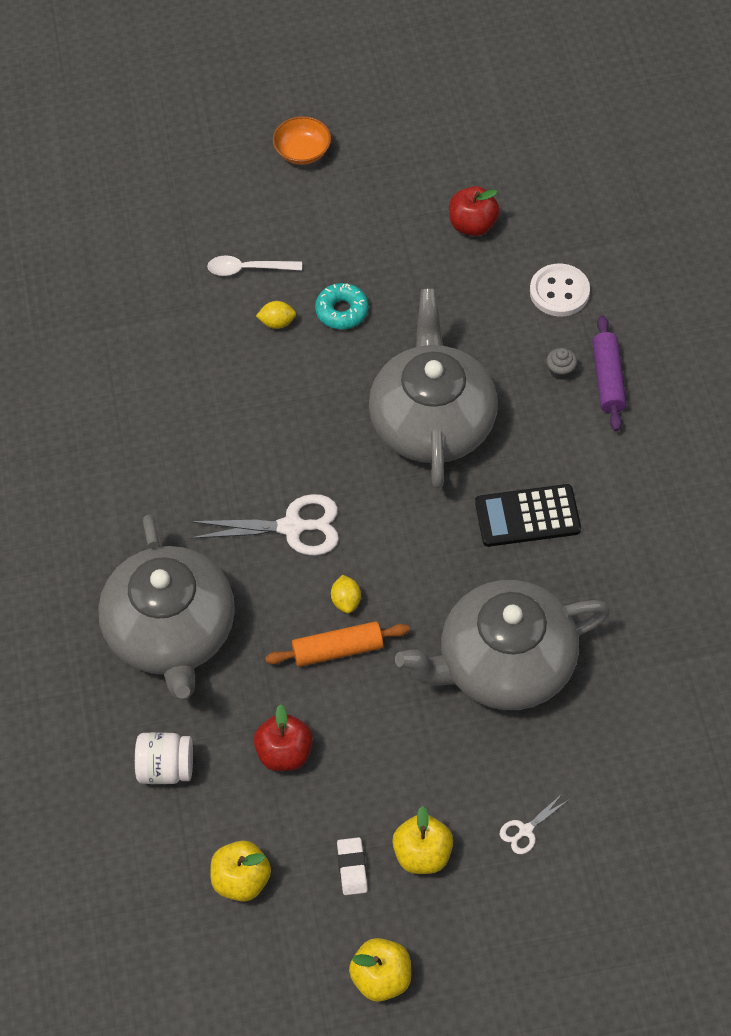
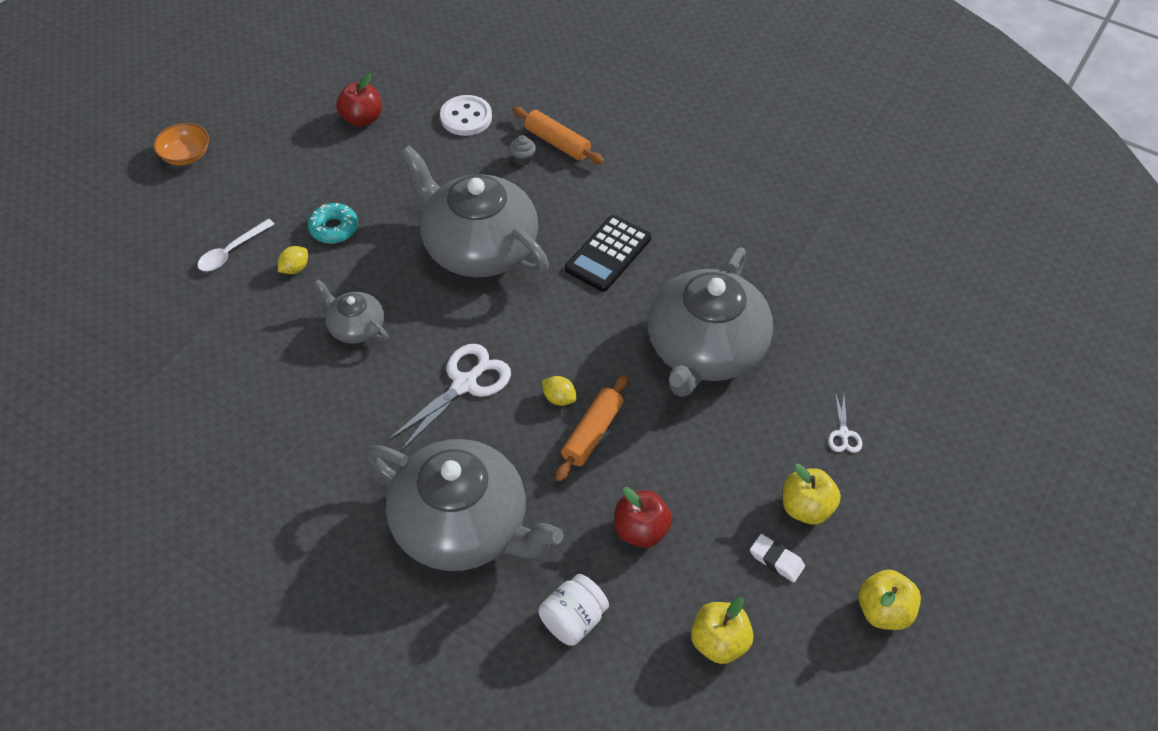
camera: 50 degrees left, 5 degrees down
purple rolling pin [592,315,627,431] -> orange rolling pin [512,107,604,164]
none -> grey teapot [314,279,389,344]

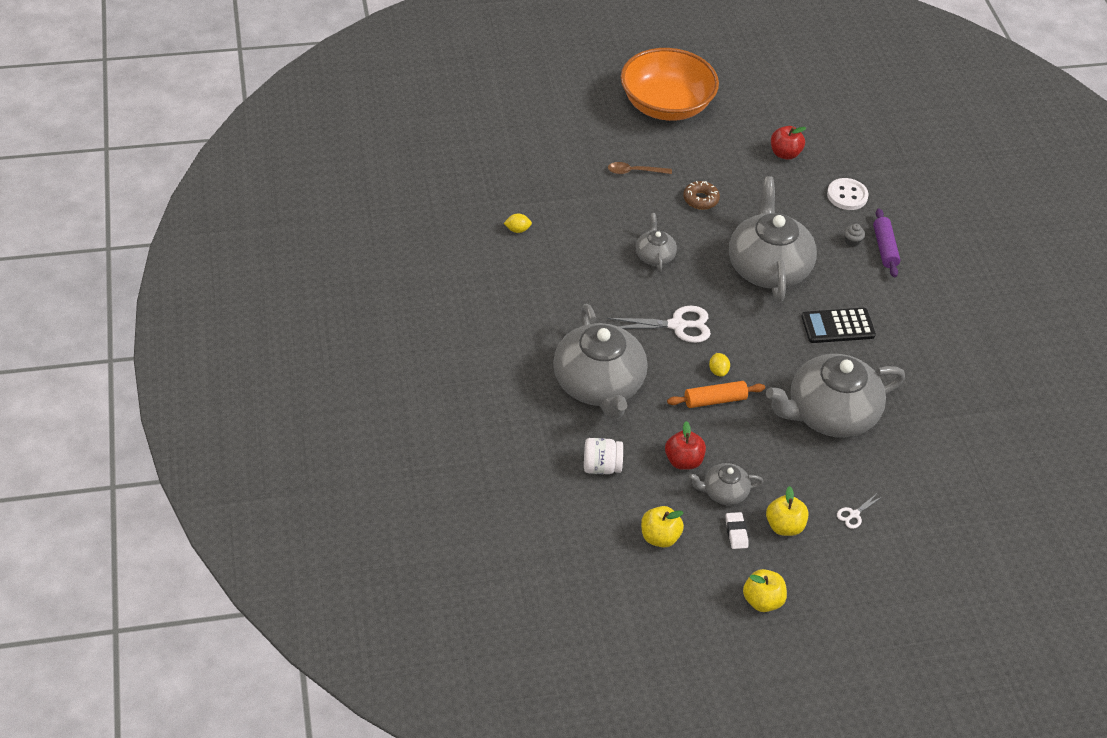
camera: 45 degrees right, 5 degrees down
orange bowl [153,123,209,166] -> orange bowl [621,48,719,121], size x2.46
white spoon [197,219,274,271] -> brown spoon [608,162,672,174]
yellow lemon [278,246,308,274] -> yellow lemon moved to [504,213,532,233]
turquoise donut [308,203,358,244] -> brown donut [683,181,720,210]
orange rolling pin [512,107,604,164] -> purple rolling pin [873,208,900,277]
none -> grey teapot [688,463,763,505]

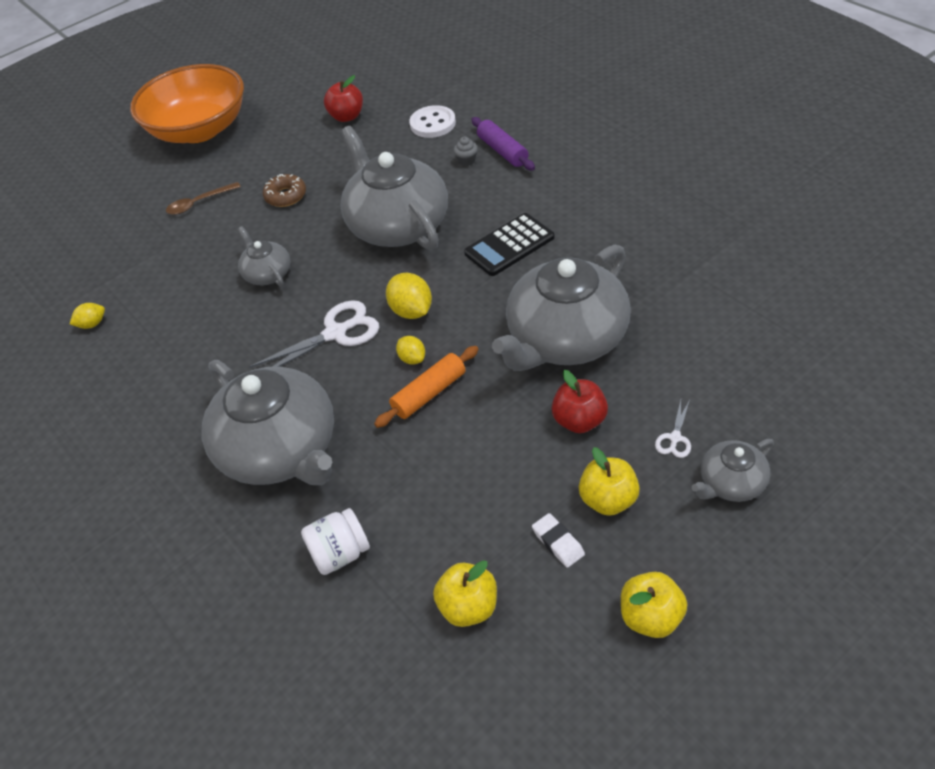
camera: 20 degrees left, 0 degrees up
red apple [665,421,706,470] -> red apple moved to [551,370,608,433]
grey teapot [688,463,763,505] -> grey teapot moved to [691,439,774,502]
none -> yellow lemon [386,273,432,319]

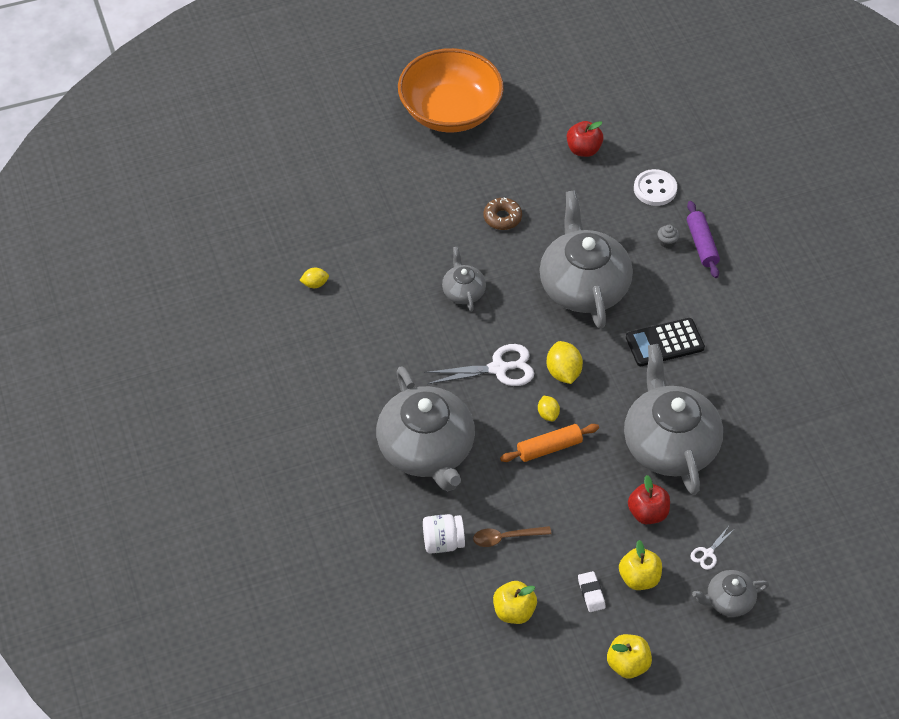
camera: 15 degrees right, 5 degrees up
brown spoon [166,182,241,215] -> brown spoon moved to [473,526,551,547]
grey teapot [492,245,631,371] -> grey teapot turned 105 degrees clockwise [624,344,723,495]

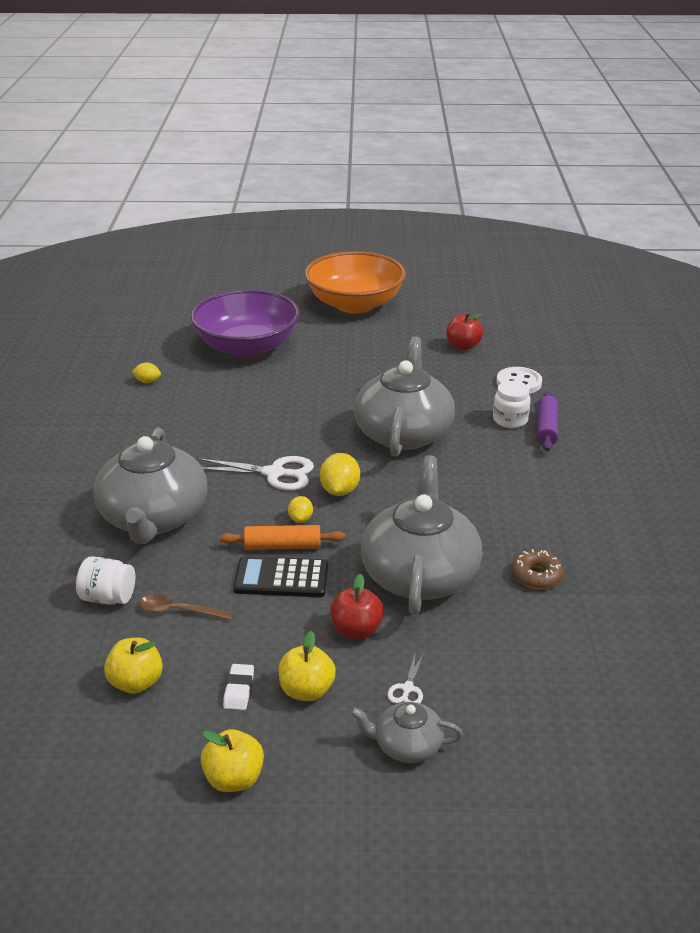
camera: 20 degrees right, 20 degrees down
grey teapot [442,246,486,311] -> none
brown donut [483,198,522,230] -> brown donut moved to [512,549,564,589]
black calculator [626,318,705,366] -> black calculator moved to [233,556,329,597]
grey cupcake [658,225,680,248] -> white jar [493,381,531,428]
white scissors [690,526,733,570] -> white scissors turned 45 degrees counterclockwise [387,653,424,703]
none -> purple bowl [191,289,300,357]

